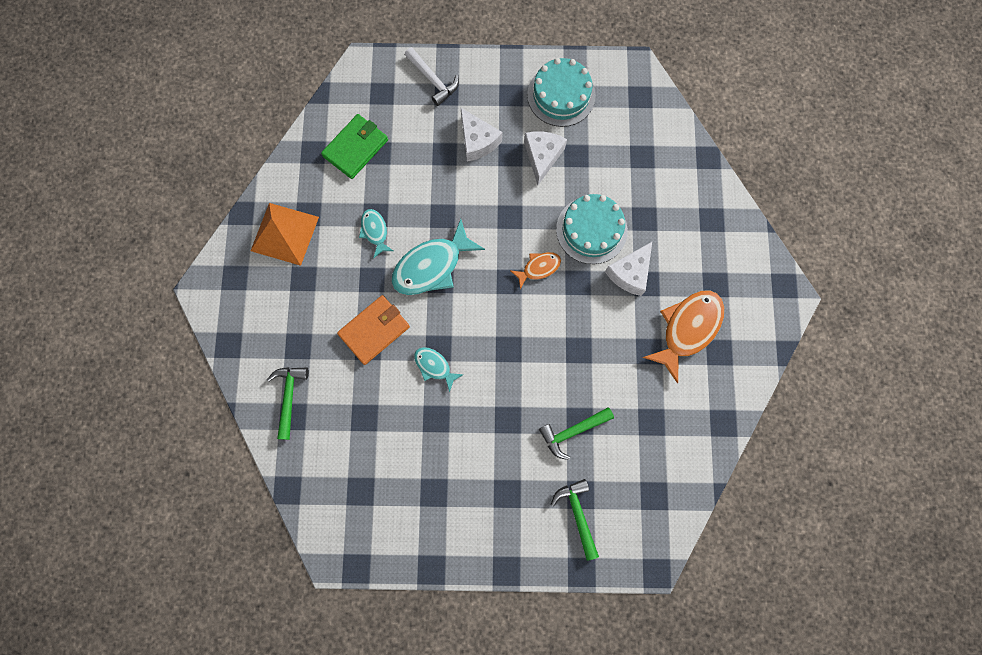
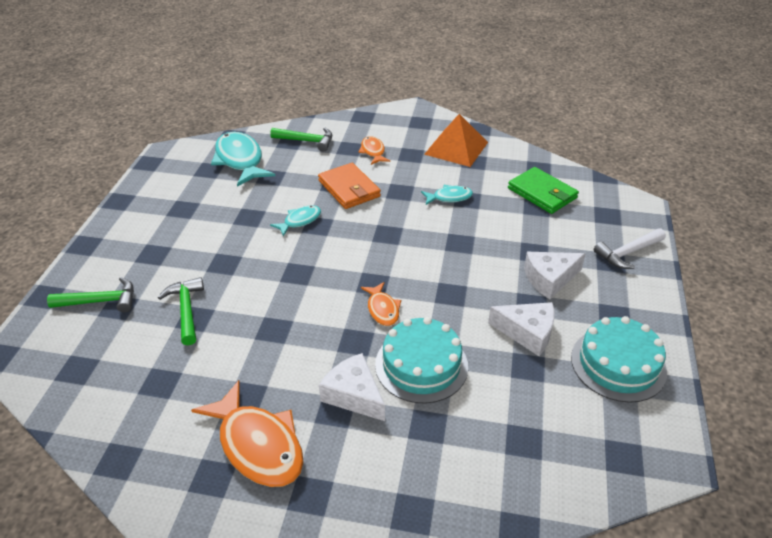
camera: 100 degrees right, 35 degrees down
turquoise fish [391,219,485,295] -> turquoise fish moved to [211,132,275,187]
none -> orange fish [359,136,390,165]

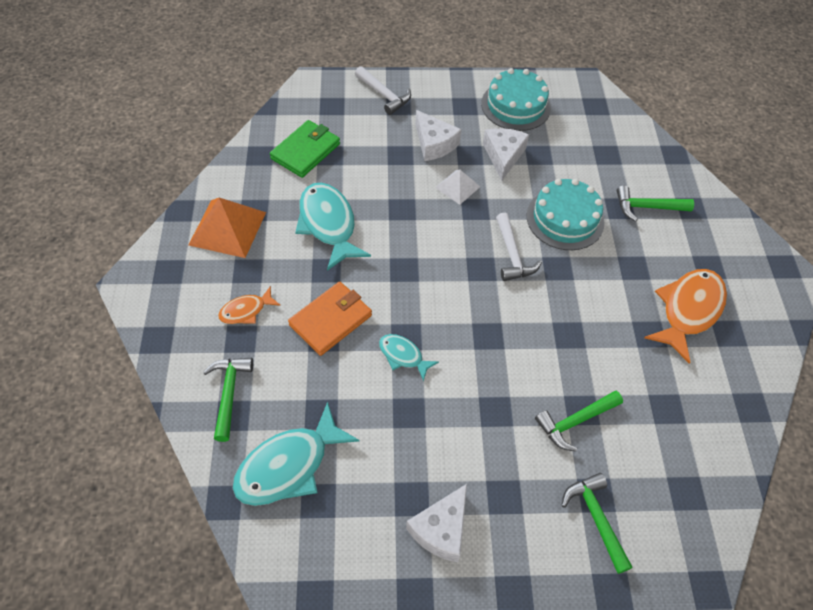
camera: 105 degrees left, 15 degrees up
white cheese [319,353,385,421] -> white cheese moved to [406,484,467,563]
orange fish [361,282,401,326] -> white hammer [496,213,542,281]
turquoise fish [421,185,473,205] -> turquoise fish [295,183,371,271], size x1.89
none -> white pyramid [435,170,480,205]
none -> green hammer [617,186,694,221]

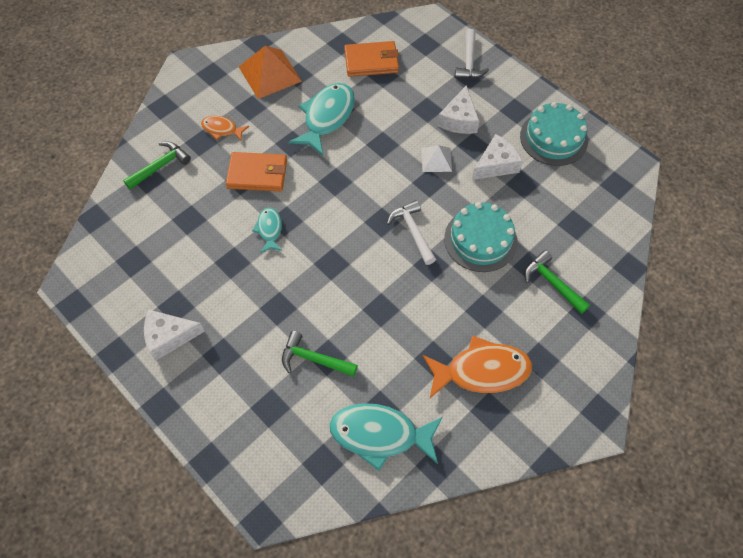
camera: 50 degrees right, 5 degrees up
turquoise fish [233,401,359,506] -> turquoise fish moved to [329,403,443,471]
green wallet [270,120,340,178] -> orange wallet [344,41,399,77]
white hammer [496,213,542,281] -> white hammer turned 120 degrees clockwise [387,200,436,265]
green hammer [561,473,633,574] -> none

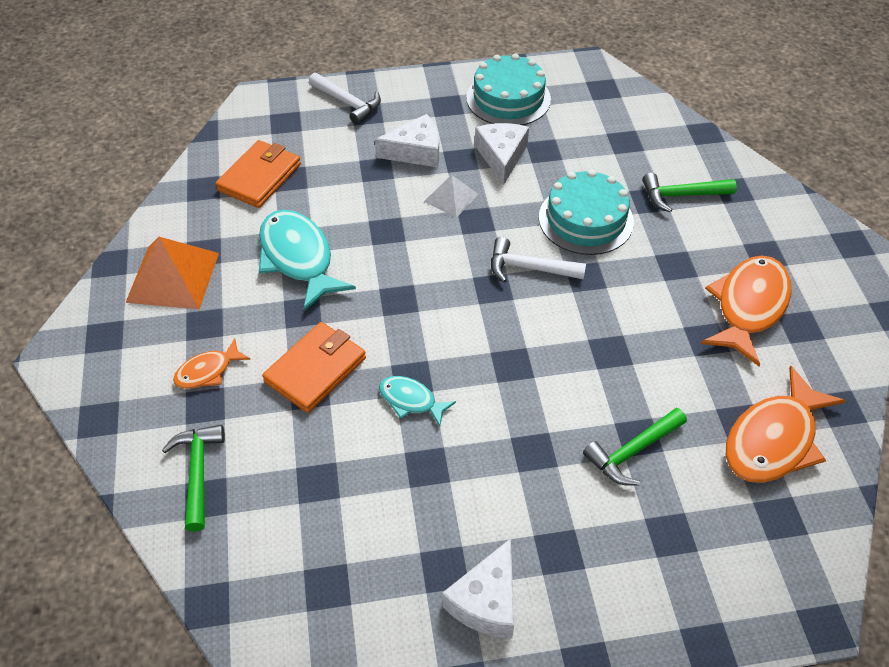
camera: 55 degrees left, 10 degrees down
turquoise fish [329,403,443,471] -> orange fish [726,365,846,483]
white cheese [438,85,479,134] -> white cheese turned 60 degrees counterclockwise [375,114,439,168]

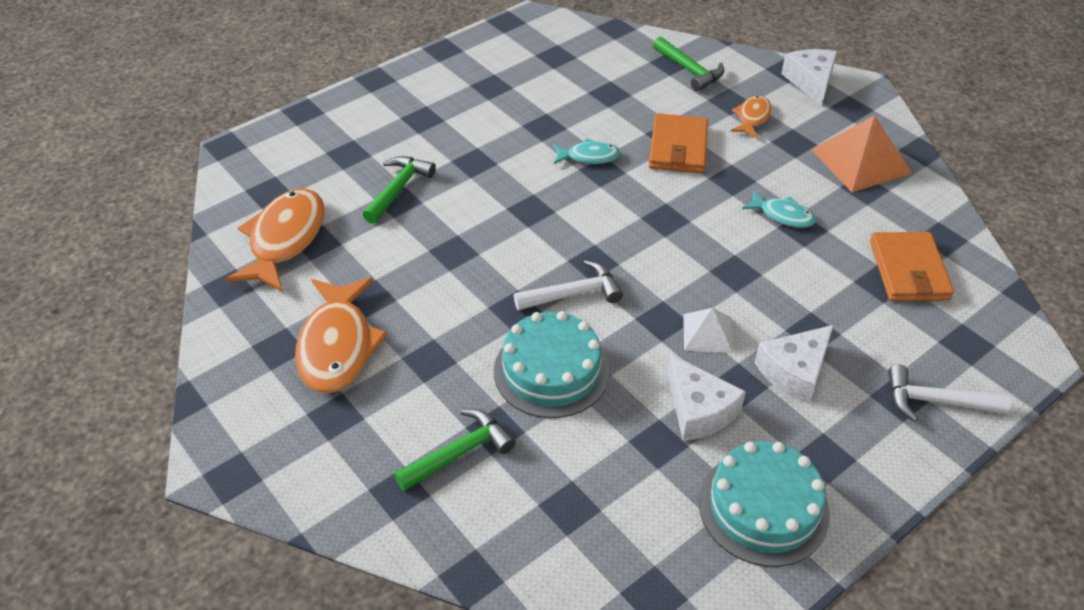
camera: 150 degrees right, 5 degrees down
turquoise fish [259,210,356,311] -> turquoise fish [742,191,816,228], size x0.53
white cheese [442,538,514,638] -> white cheese moved to [781,49,837,106]

